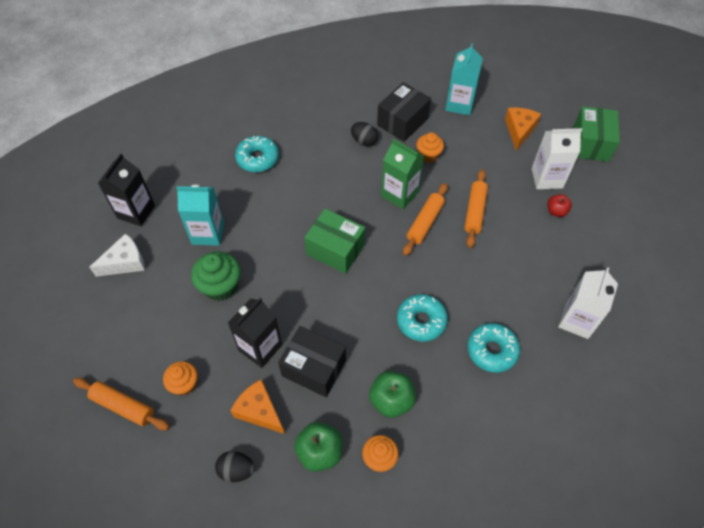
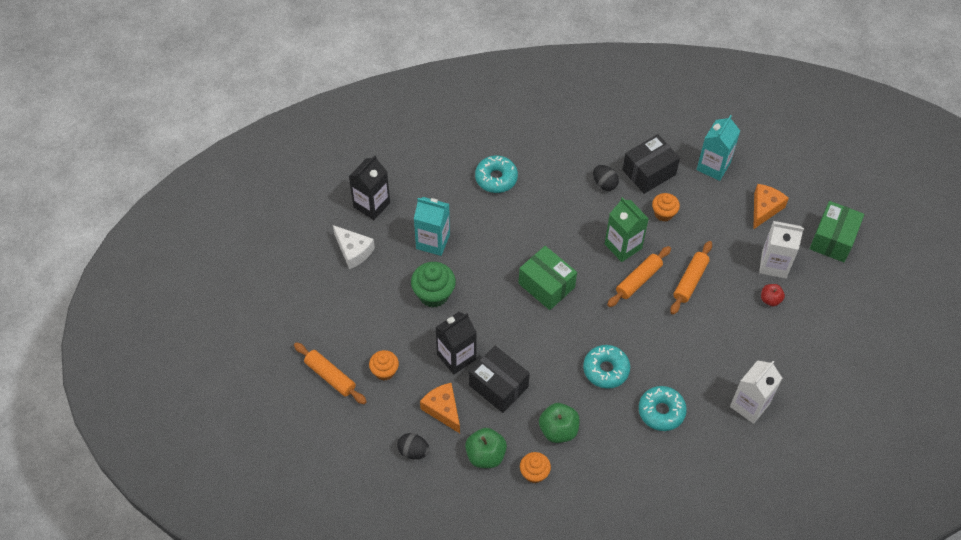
camera: 15 degrees right, 0 degrees up
white cheese [90,233,145,277] -> white cheese turned 60 degrees clockwise [333,225,375,269]

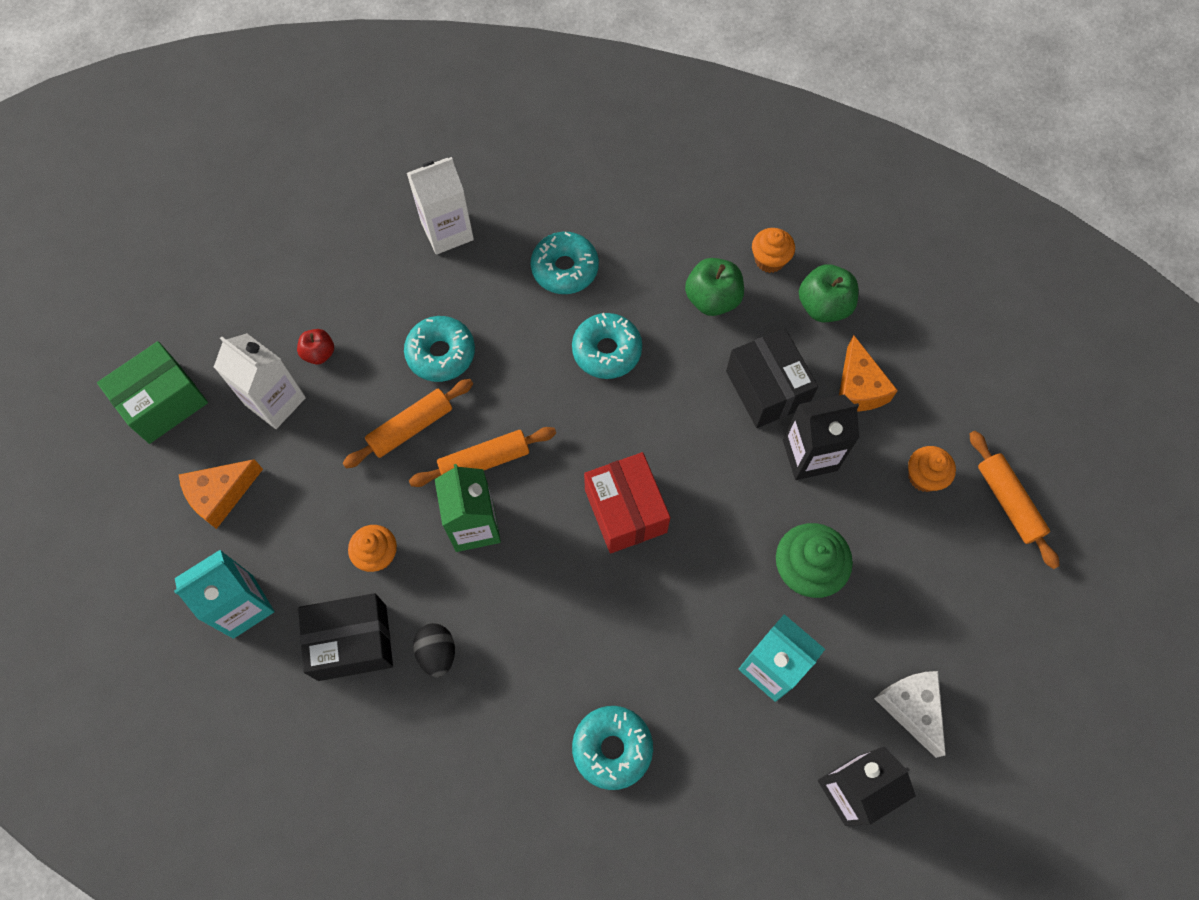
camera: 155 degrees left, 10 degrees up
black egg [397,433,430,459] -> none
green box [518,246,577,310] -> red box [584,452,671,553]
none -> turquoise donut [404,316,475,382]

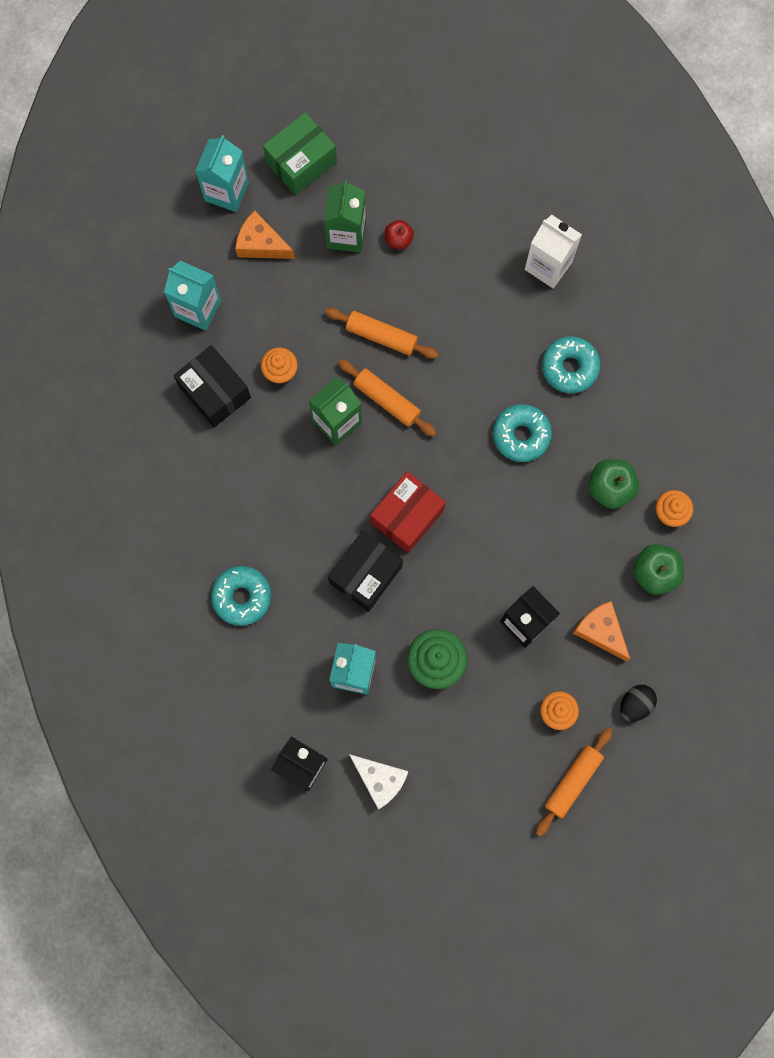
camera: 60 degrees right, 10 degrees up
green box [97,341,208,444] -> green box turned 60 degrees counterclockwise [263,112,337,195]
white carton [214,333,306,429] -> green carton [324,180,366,253]
turquoise donut [404,316,475,382] -> none
black egg [413,623,455,678] -> black egg moved to [620,685,657,722]
black box [726,328,818,428] -> black box moved to [328,531,403,612]
orange cheese [839,335,898,412] -> orange cheese turned 90 degrees clockwise [573,601,630,662]
white cheese [874,671,946,758] -> white cheese turned 90 degrees clockwise [349,754,409,810]
none -> turquoise carton [195,135,249,212]

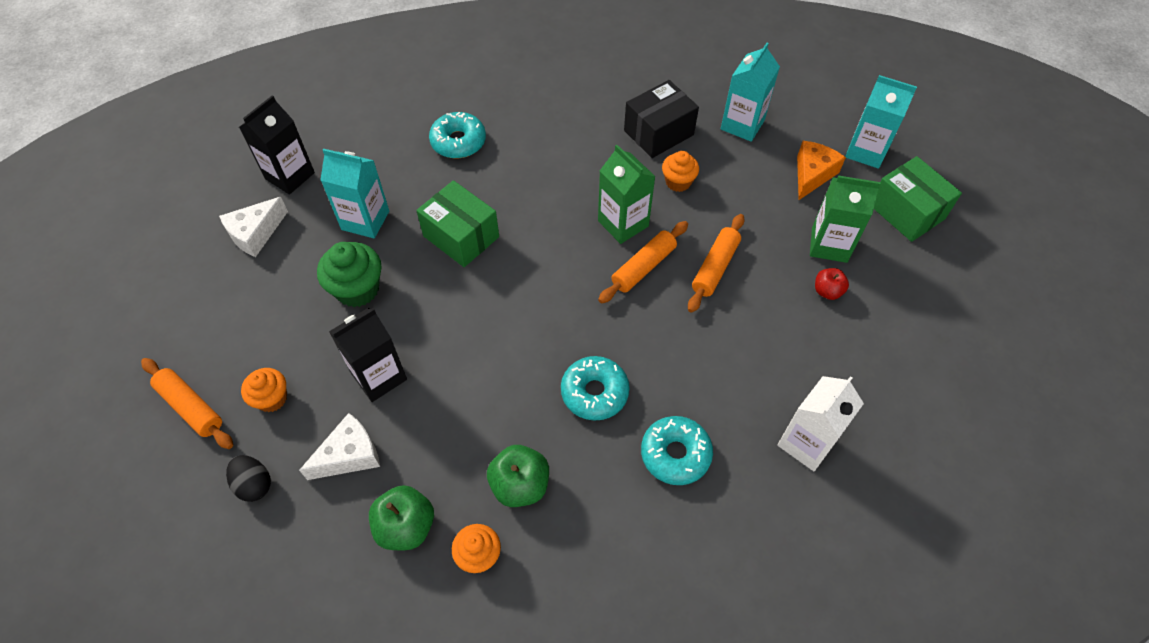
camera: 95 degrees right, 20 degrees down
black box [328,531,403,612] -> green box [416,180,499,267]
red box [370,471,446,553] -> none
orange cheese [573,601,630,662] -> white cheese [299,413,380,480]

